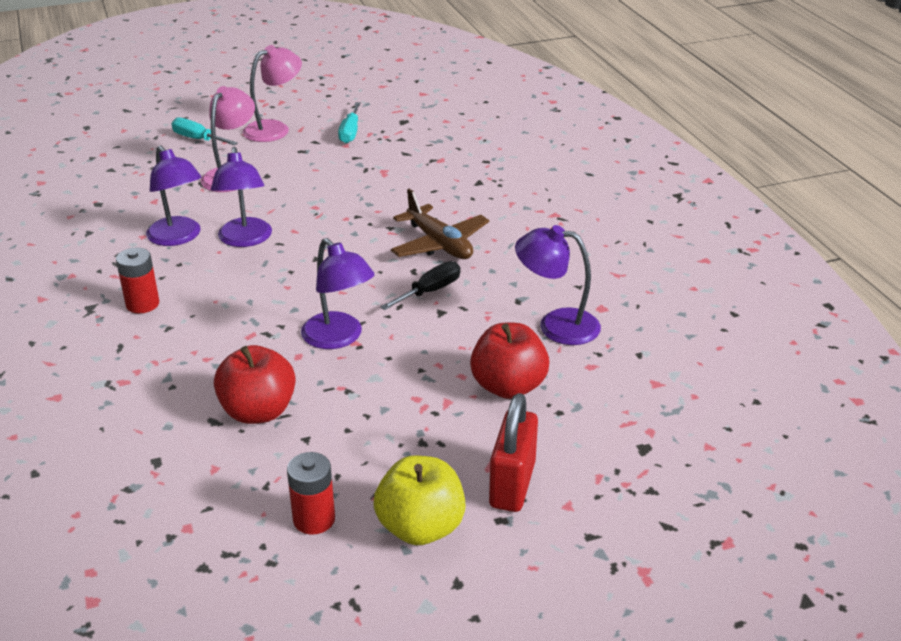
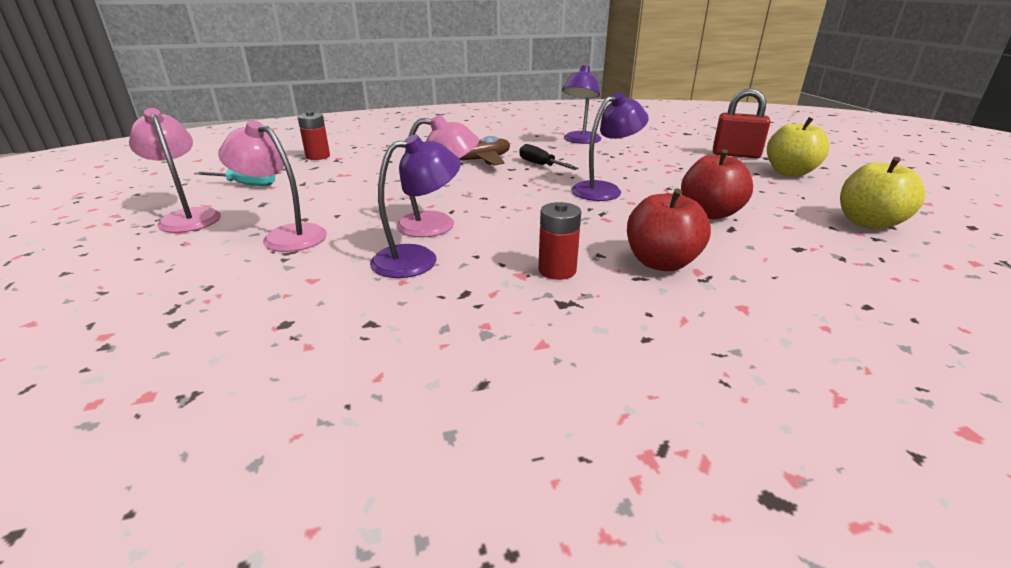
camera: 85 degrees left, 5 degrees down
turquoise screwdriver [172,118,238,145] -> none
purple lamp [211,147,272,247] -> pink lamp [397,114,479,237]
red battery [287,452,335,535] -> red battery moved to [298,111,330,160]
red apple [470,323,549,399] -> red apple moved to [627,188,711,271]
none -> yellow apple [840,157,925,229]

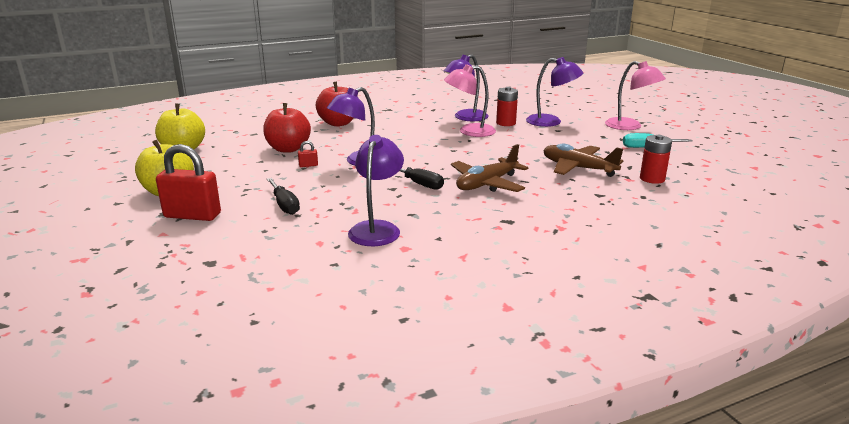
camera: 170 degrees right, 5 degrees down
pink lamp [218,120,327,252] -> purple lamp [526,57,583,127]
red battery [538,202,581,280] -> red battery moved to [496,87,518,126]
none -> black screwdriver [267,178,300,215]
none -> red padlock [298,141,318,167]
none -> brown plane [543,144,623,177]

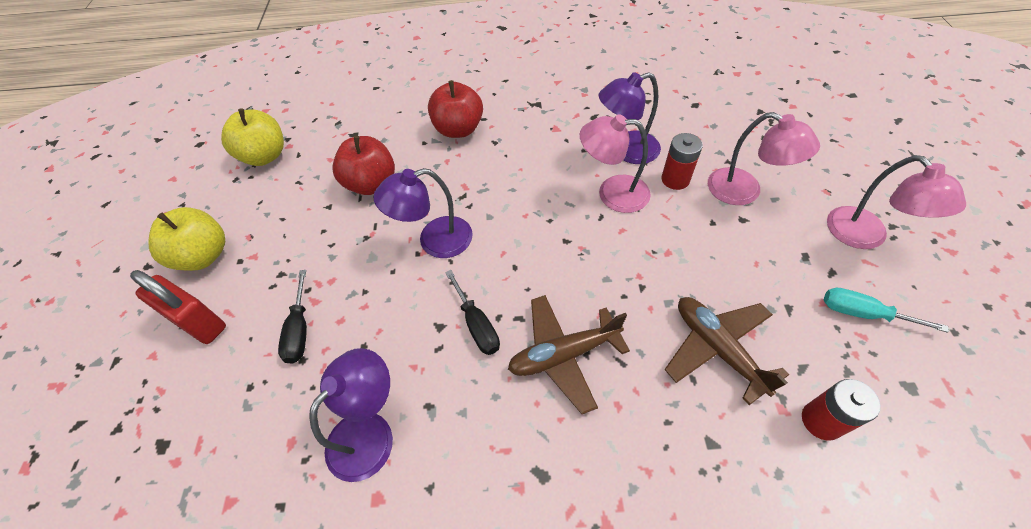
camera: 25 degrees right, 30 degrees up
red padlock [298,141,318,167] -> none
purple lamp [526,57,583,127] -> pink lamp [708,112,820,205]

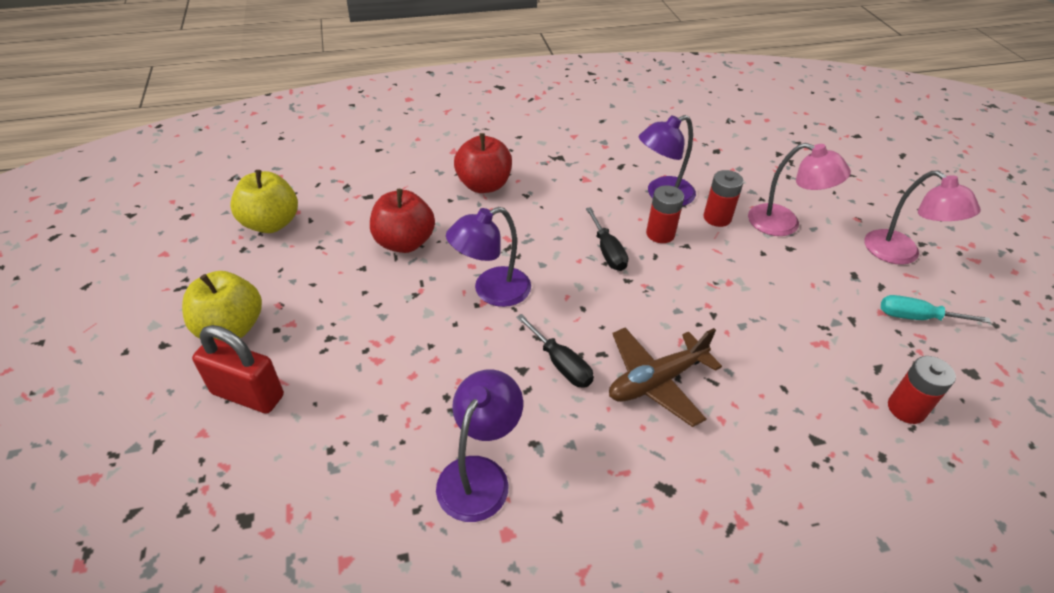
camera: 15 degrees left, 10 degrees down
black screwdriver [278,270,307,364] -> black screwdriver moved to [586,207,628,271]
pink lamp [580,114,651,213] -> red battery [646,185,684,243]
brown plane [665,297,789,405] -> none

